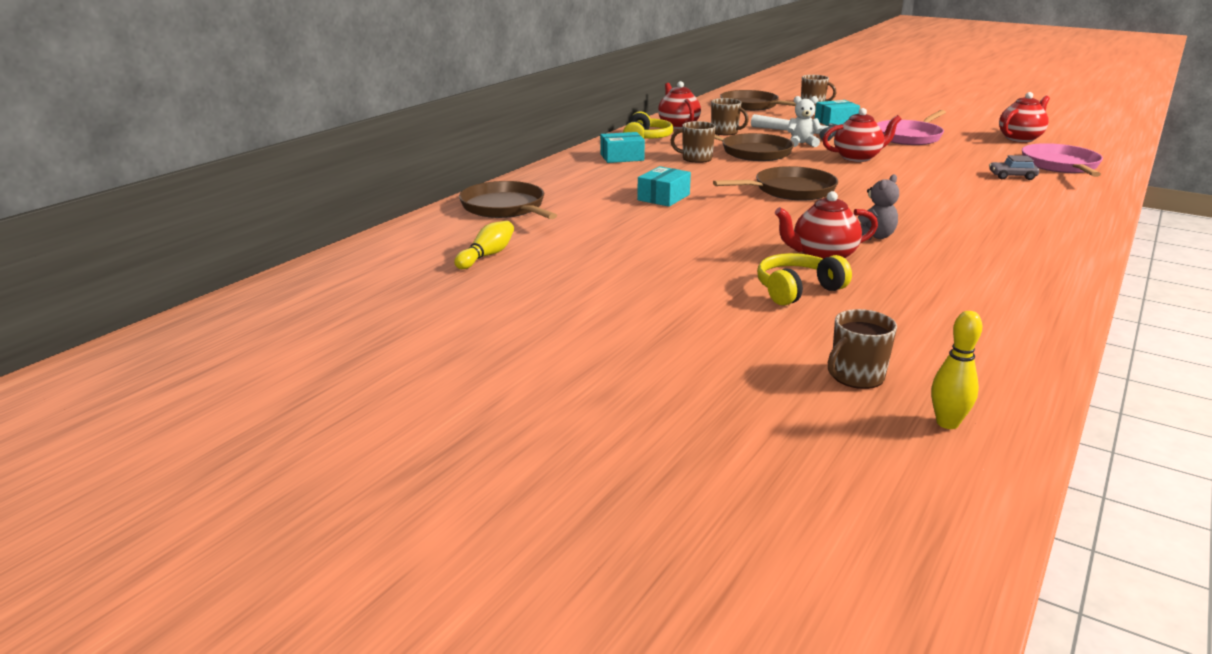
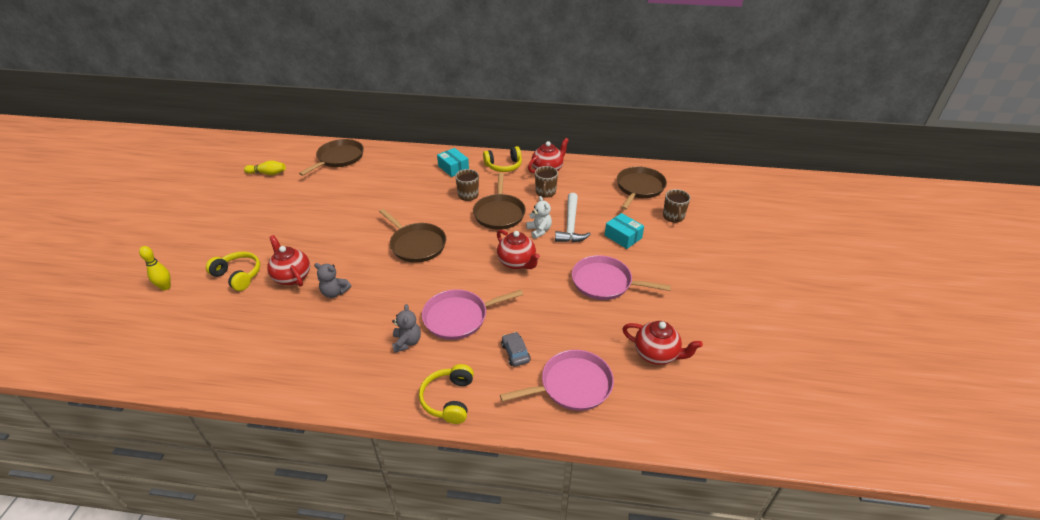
camera: 65 degrees right, 15 degrees up
turquoise box [637,166,691,207] -> none
brown mug [828,309,897,389] -> none
yellow bowling pin [931,311,982,429] -> yellow bowling pin moved to [139,246,171,291]
none -> grey teddy bear [392,304,421,353]
none -> yellow headphones [419,364,474,424]
none -> pink pan [422,289,523,340]

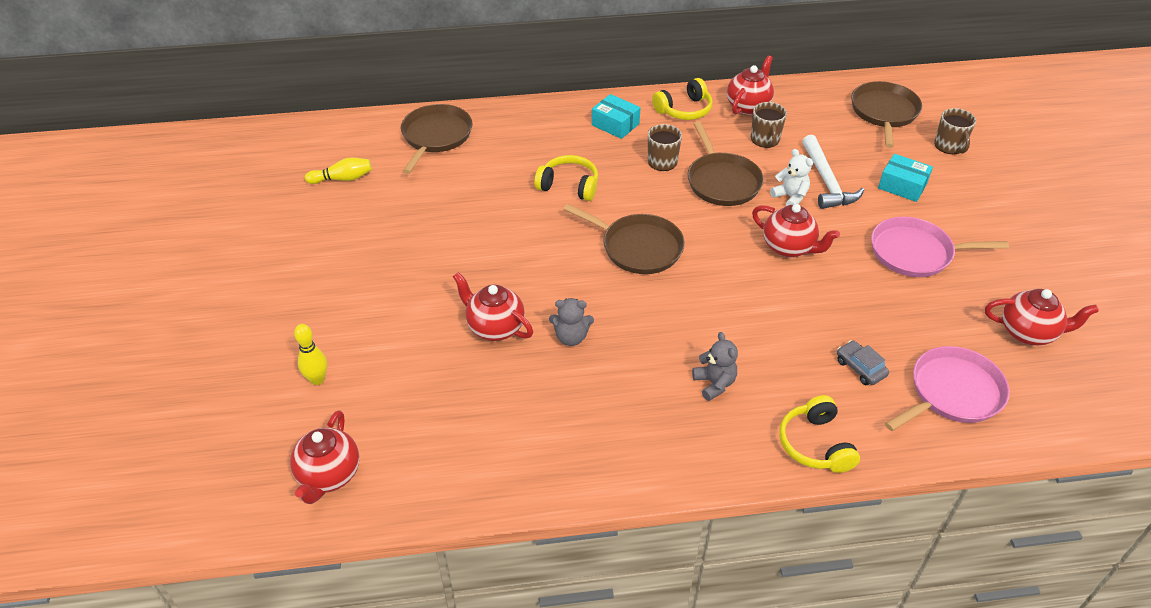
camera: 15 degrees left, 5 degrees up
yellow headphones [206,252,260,291] -> yellow headphones moved to [534,155,598,201]
pink pan [422,289,523,340] -> none
none -> red teapot [290,410,359,504]

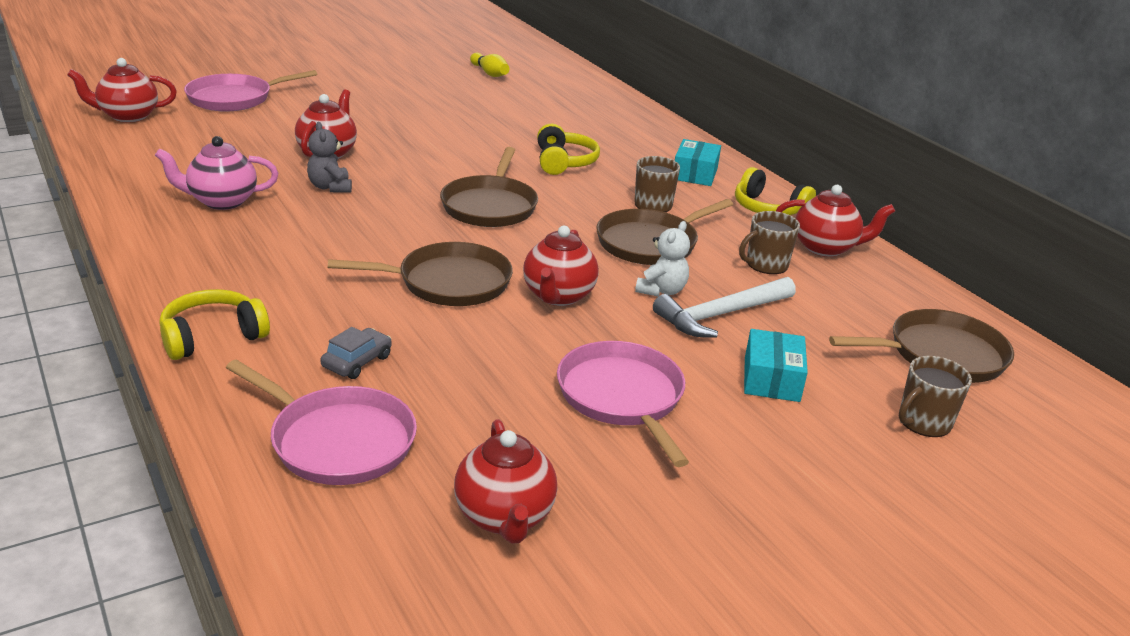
camera: 65 degrees right, 15 degrees down
yellow bowling pin [294,324,327,385] -> pink pan [184,70,317,112]
brown pan [401,104,473,174] -> brown pan moved to [328,242,513,306]
grey teddy bear [692,332,738,401] -> none
none -> pink teapot [155,136,278,210]

